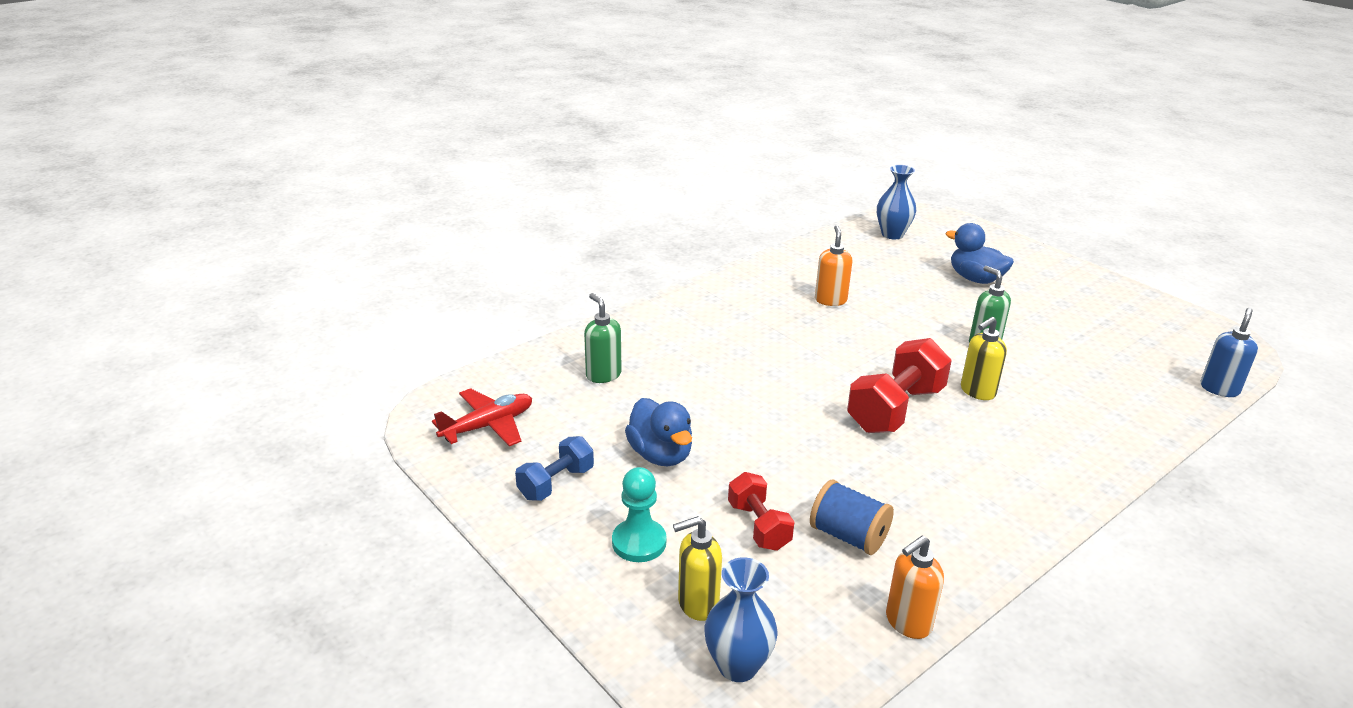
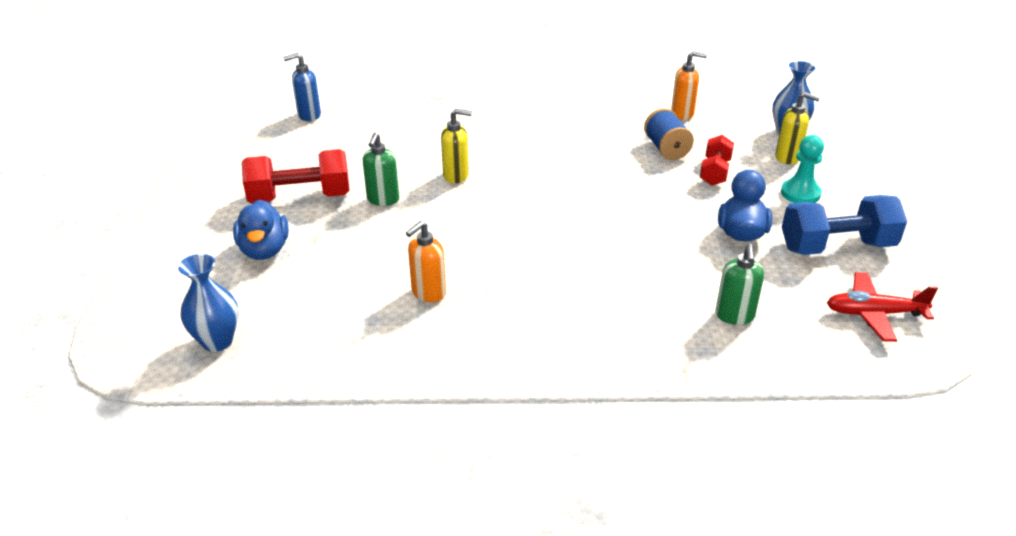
camera: 140 degrees left, 5 degrees up
blue dumbbell [515,436,594,501] -> blue dumbbell [782,195,907,255], size x1.68
red dumbbell [847,338,952,433] -> red dumbbell moved to [242,149,350,204]

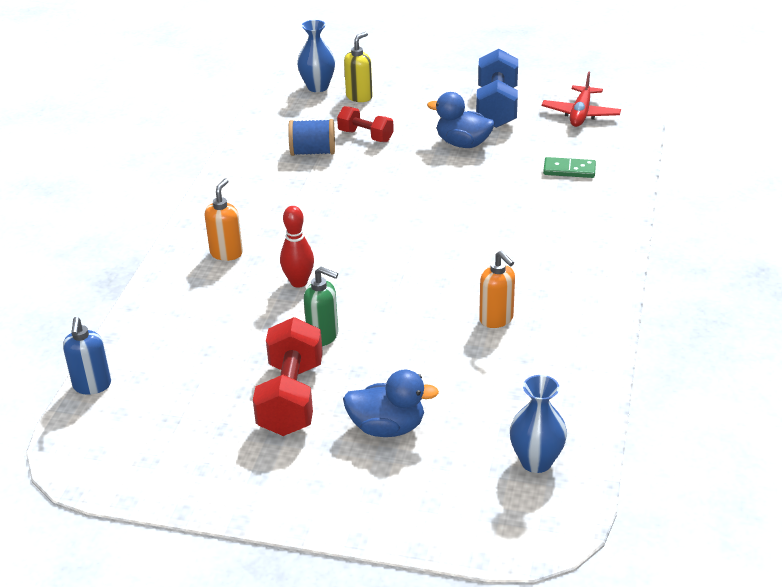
camera: 75 degrees left, 0 degrees up
yellow soap dispenser [441,109,472,183] -> red bowling pin [280,206,314,288]
orange soap dispenser [671,51,707,120] -> orange soap dispenser moved to [205,178,243,261]
green soap dispenser [715,244,764,325] -> green domino [543,157,596,178]
turquoise pawn [781,135,824,203] -> none

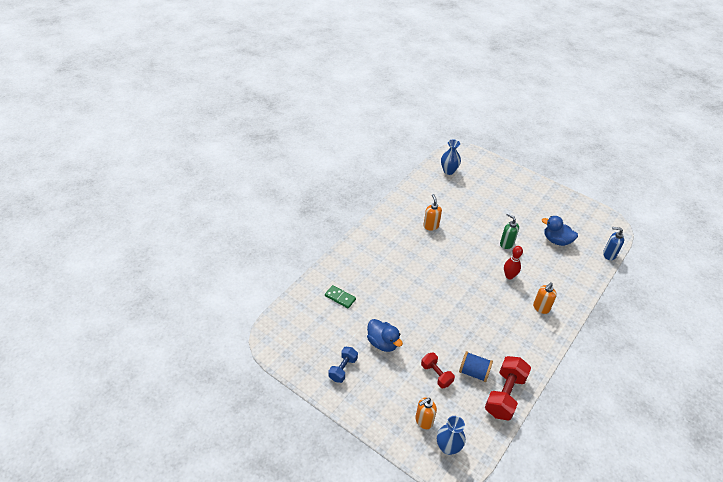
camera: 160 degrees left, 10 degrees up
blue soap dispenser [63,317,111,395] -> blue soap dispenser turned 90 degrees counterclockwise [603,227,624,261]
red dumbbell [253,317,323,436] -> red dumbbell moved to [485,356,531,421]
blue duck [343,369,439,437] -> blue duck moved to [542,216,578,246]
yellow soap dispenser [344,32,373,102] -> orange soap dispenser [415,397,437,429]
blue dumbbell [476,49,518,128] -> blue dumbbell [329,347,358,383], size x0.59
red plane [542,72,621,127] -> none

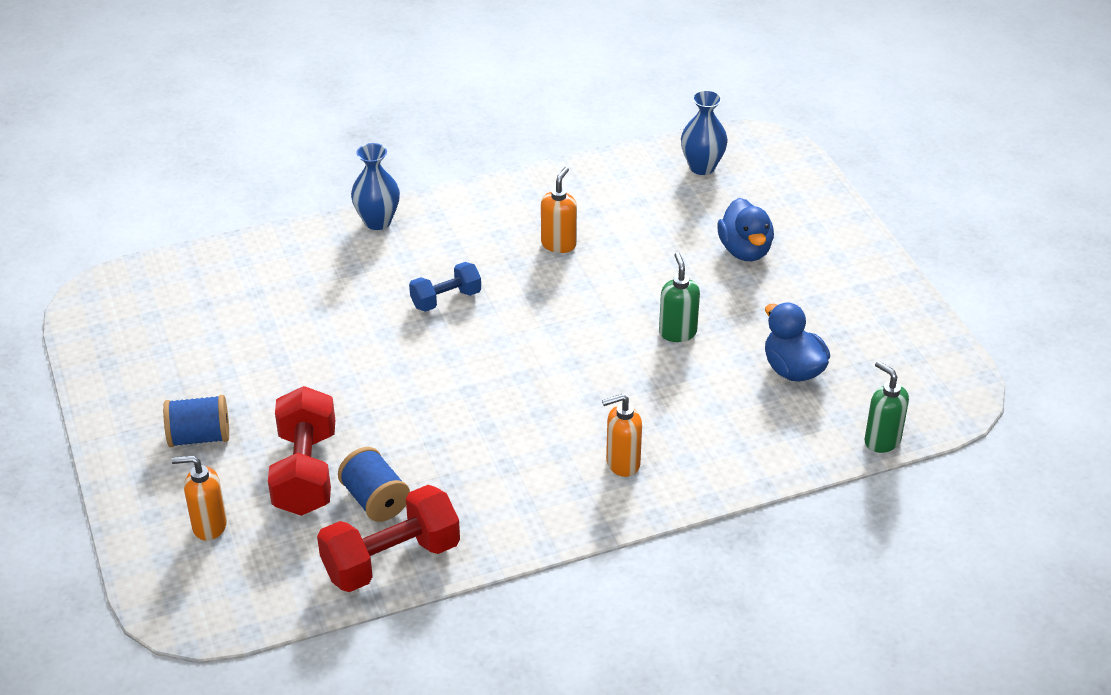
camera: 35 degrees right, 5 degrees down
green domino [325,285,356,308] -> none
blue dumbbell [329,347,358,383] -> blue dumbbell moved to [409,262,481,312]
blue duck [367,319,403,352] -> blue duck moved to [717,198,774,261]
red dumbbell [421,352,455,388] -> red dumbbell [268,386,335,516], size x1.68
blue vase [437,416,466,455] -> blue vase moved to [351,143,400,230]
red bowling pin [504,246,523,279] -> none
blue soap dispenser [603,227,624,261] -> green soap dispenser [864,361,909,453]
none -> blue spool [163,395,229,447]

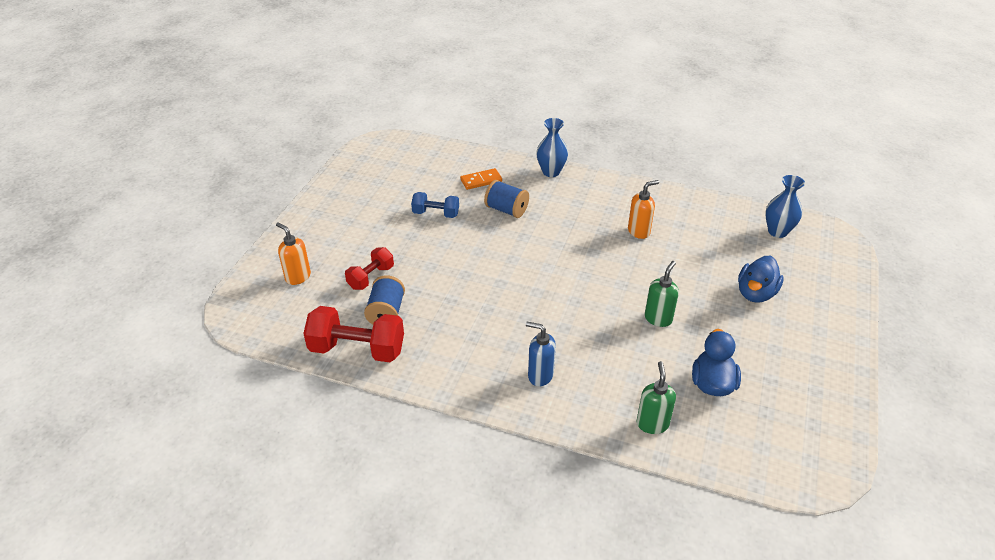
camera: 40 degrees right, 0 degrees up
blue spool [163,395,229,447] -> blue spool moved to [484,180,529,218]
red dumbbell [268,386,335,516] -> red dumbbell [345,247,394,290], size x0.59
blue dumbbell [409,262,481,312] -> blue dumbbell moved to [411,192,459,218]
orange soap dispenser [602,394,642,477] -> blue soap dispenser [526,322,556,386]
green soap dispenser [864,361,909,453] -> green soap dispenser moved to [637,361,676,434]
none -> orange domino [460,168,502,190]

